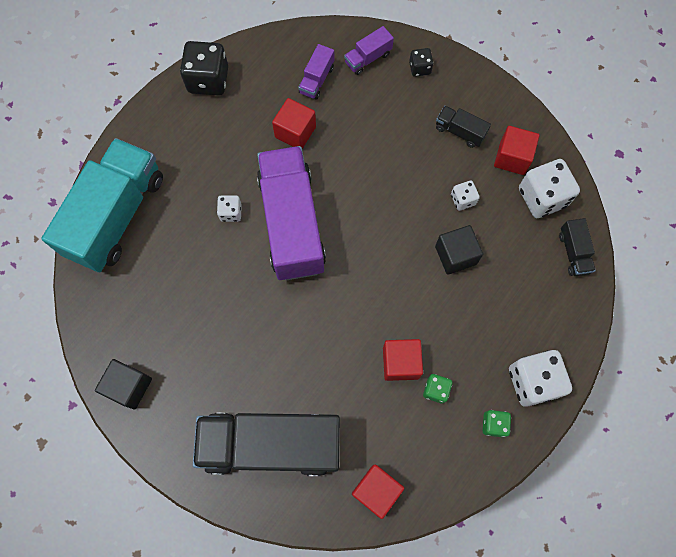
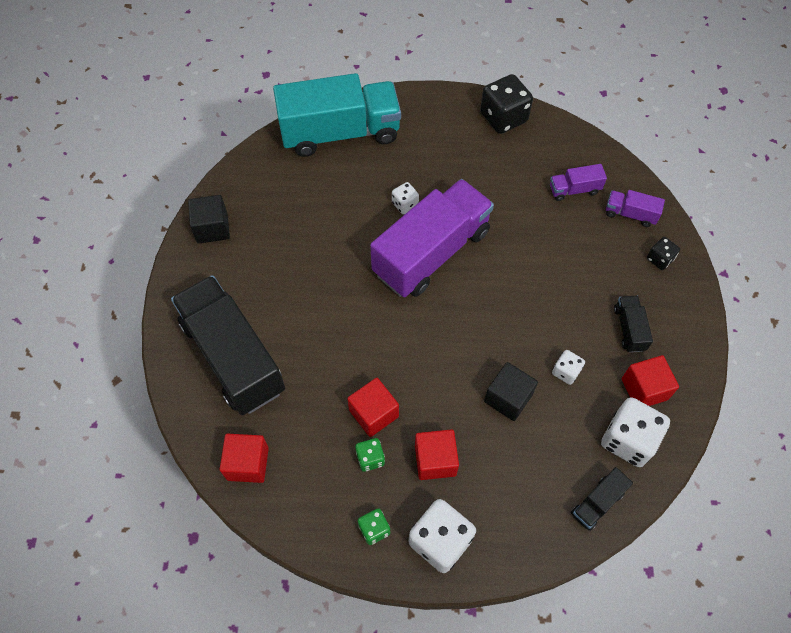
camera: 55 degrees right, 10 degrees down
red cube [272,98,316,149] -> red cube moved to [415,429,459,480]

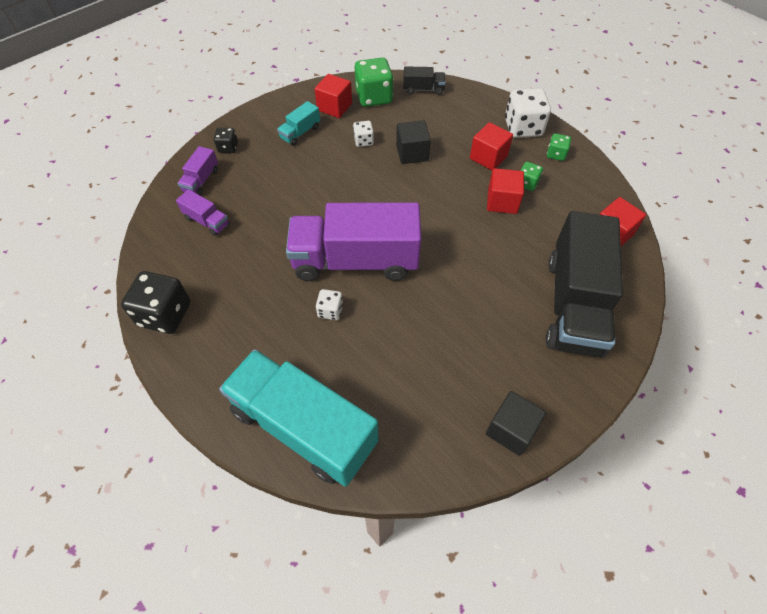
camera: 135 degrees left, 5 degrees down
white dice [601,397,670,467] -> green dice [355,58,393,107]
purple truck [606,190,665,227] -> purple truck turned 45 degrees clockwise [177,146,218,196]
black truck [614,295,653,353] -> turquoise truck [277,101,320,146]

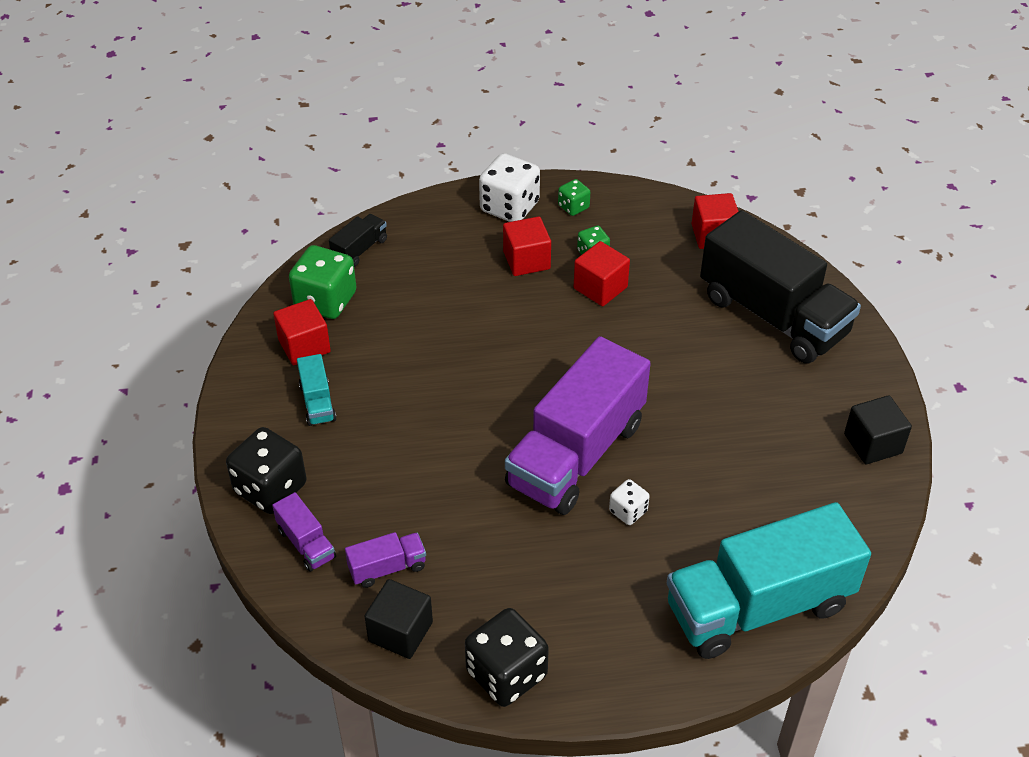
camera: 55 degrees left, 10 degrees down
black dice [214,128,238,153] -> black dice [226,427,307,514], size x1.92
white dice [353,121,374,147] -> none
black cube [396,120,431,164] -> black cube moved to [364,579,433,659]

